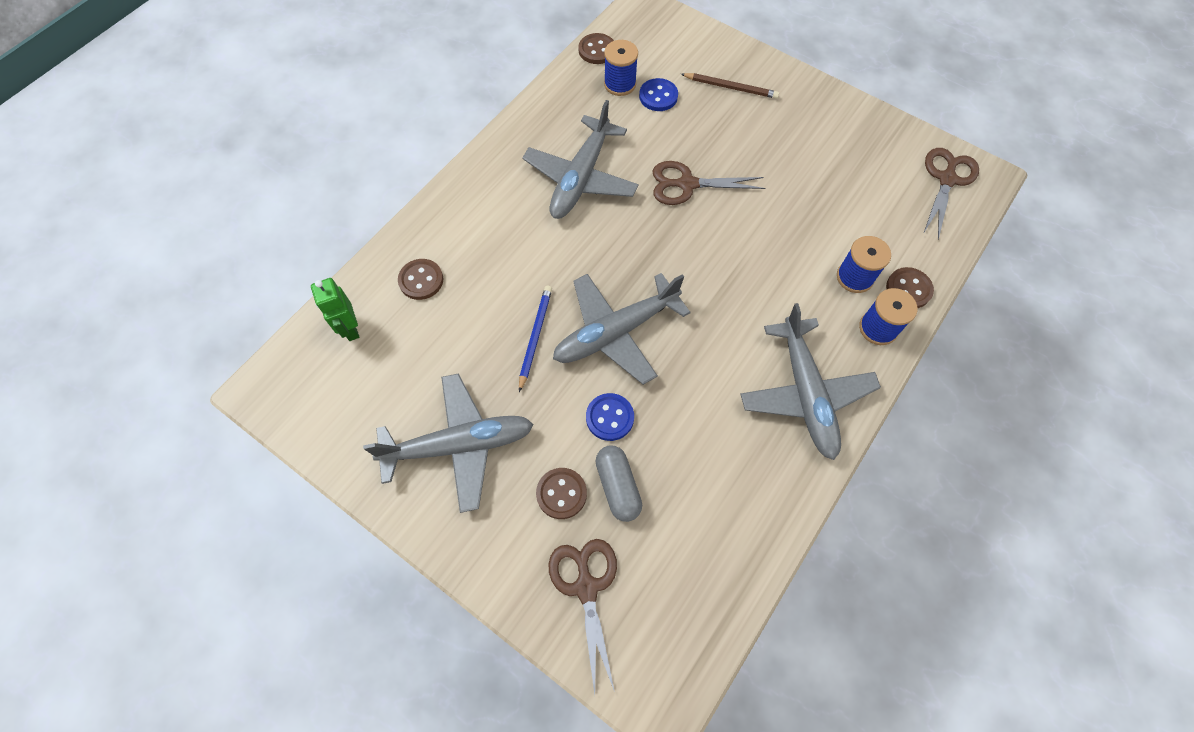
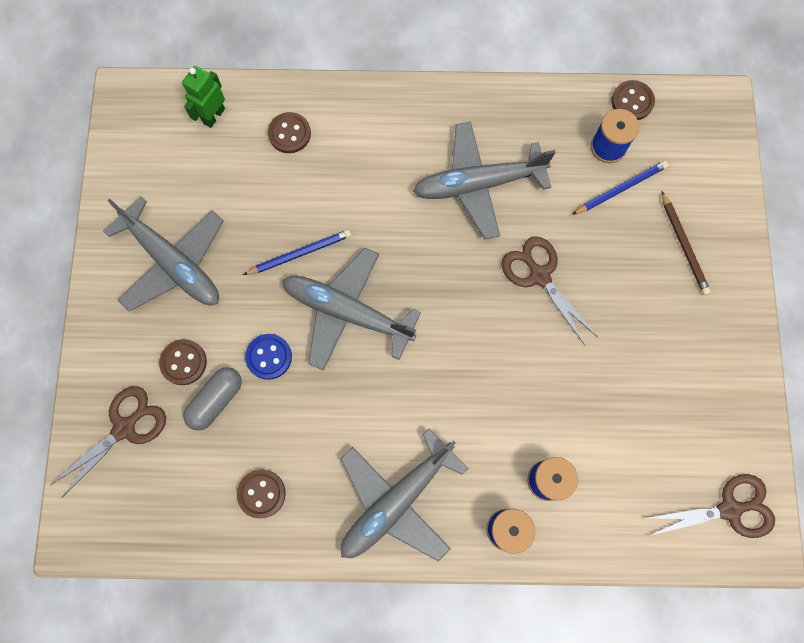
camera: 55 degrees right, 10 degrees up
blue button [639,78,678,111] -> blue pencil [572,161,668,215]
brown button [886,267,934,308] -> brown button moved to [237,470,286,519]

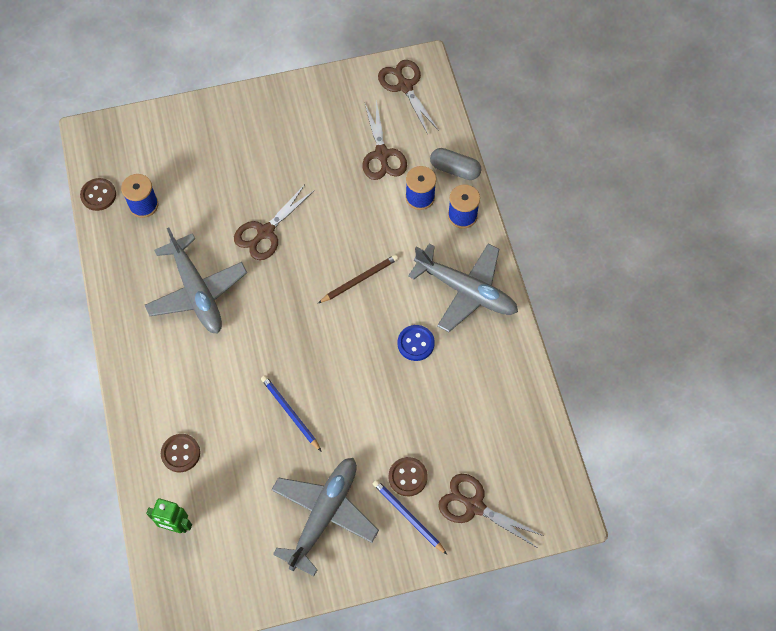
camera: 105 degrees left, 10 degrees down
grey capsule [183,367,242,431] -> grey capsule moved to [430,148,482,180]
brown button [237,470,286,519] -> none
blue button [245,334,292,380] -> blue button moved to [397,325,435,361]
grey plane [282,248,421,371] -> none
blue pencil [572,161,668,215] -> blue pencil moved to [373,480,447,555]
brown pencil [661,191,711,295] -> brown pencil moved to [318,254,398,303]
none -> brown scissors [363,100,407,180]

